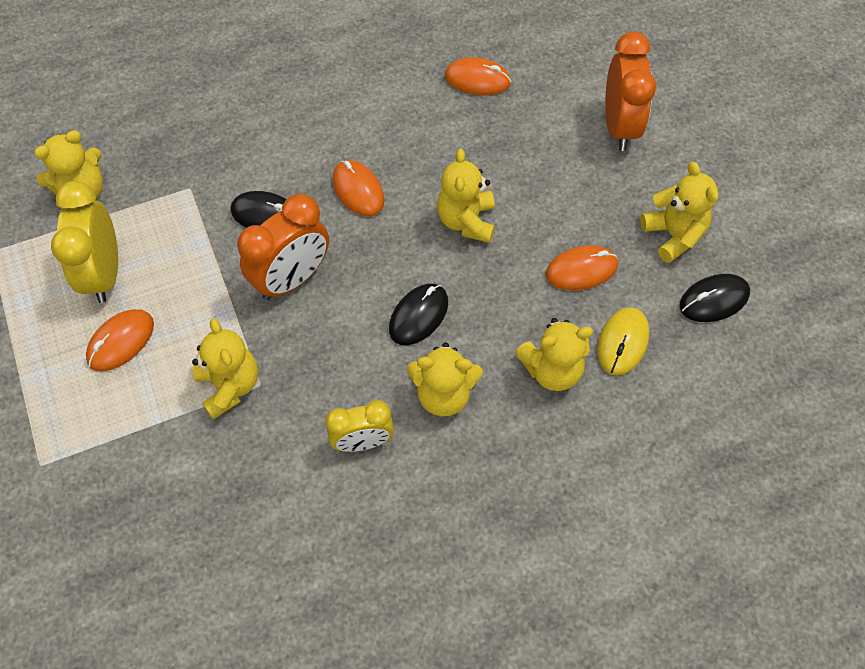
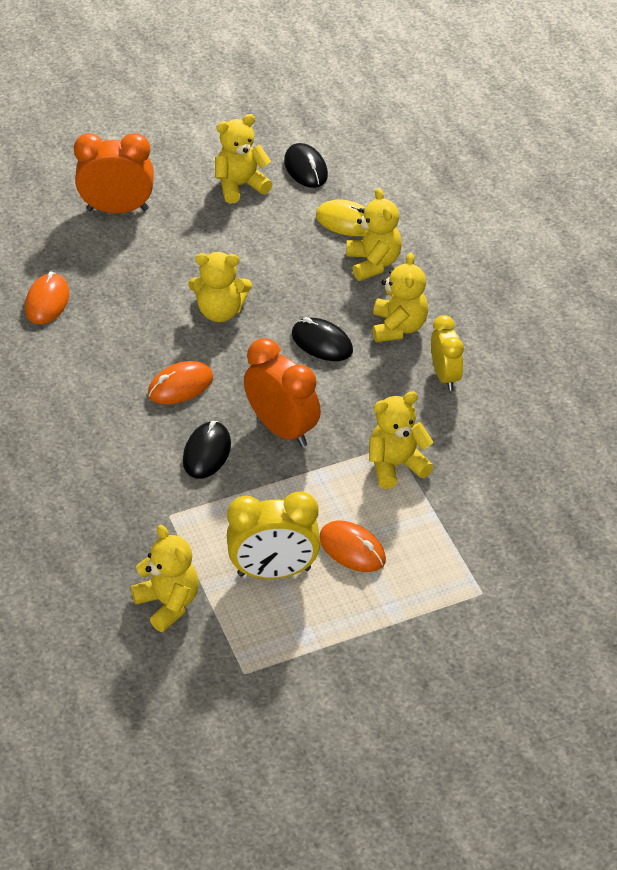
camera: 90 degrees left, 15 degrees down
orange mouse [546,245,618,290] -> none

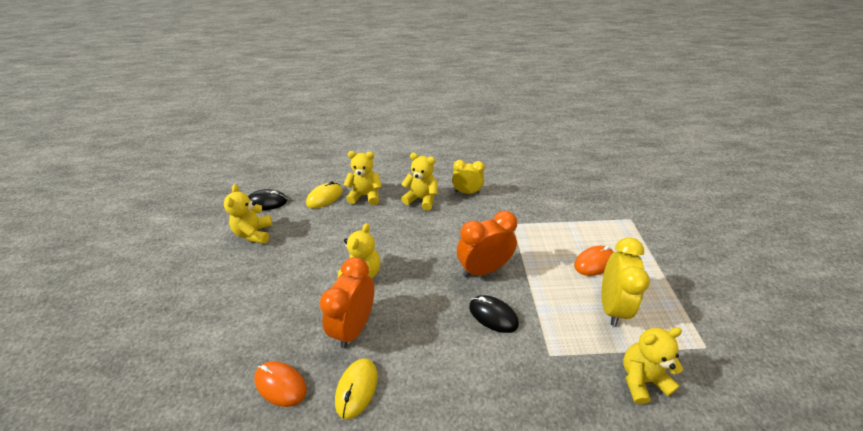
camera: 70 degrees left, 5 degrees down
orange clock [74,133,154,214] -> orange clock moved to [320,257,374,348]
orange mouse [148,361,213,404] -> none
black mouse [292,317,353,361] -> none
yellow teddy bear [369,391,434,489] -> none
none -> yellow mouse [335,358,378,419]

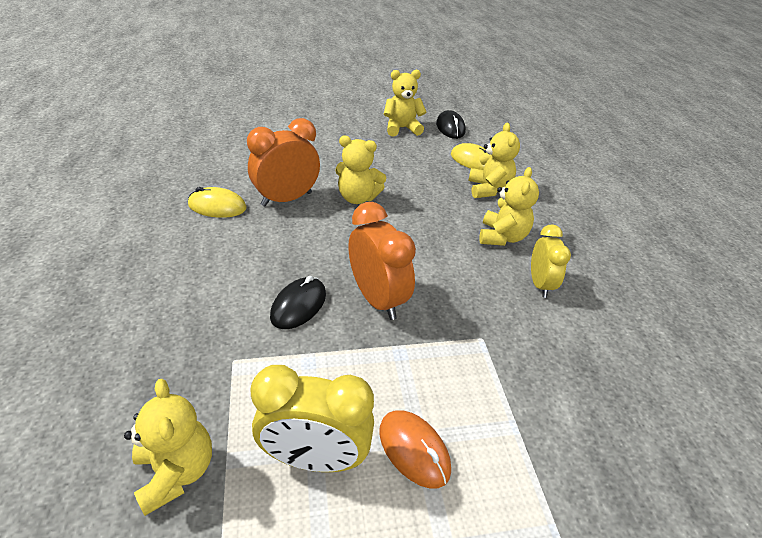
camera: 80 degrees right, 0 degrees up
orange mouse [254,361,307,407] -> none
orange clock [320,257,374,348] -> orange clock turned 45 degrees counterclockwise [247,118,320,207]

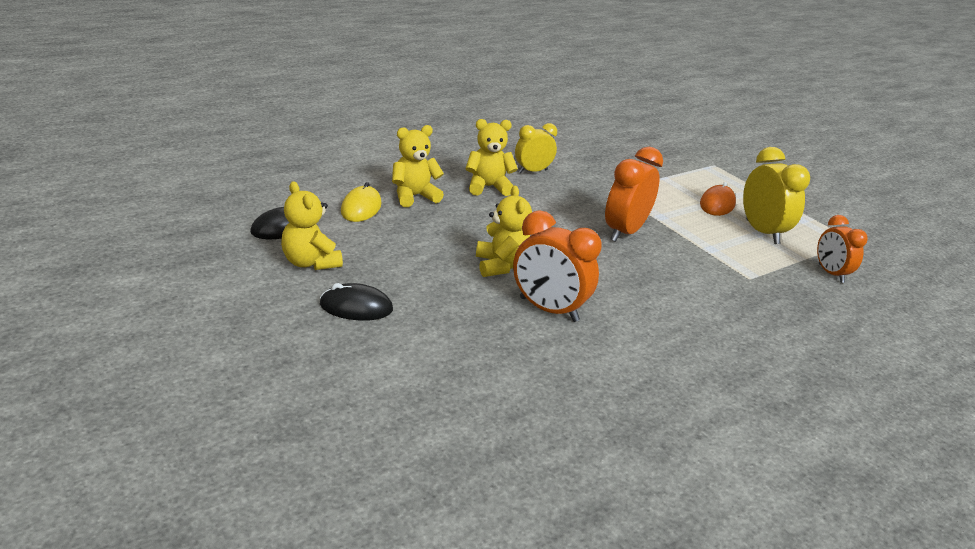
camera: 115 degrees left, 10 degrees down
yellow teddy bear [124,379,212,516] -> orange clock [817,215,868,283]
yellow mouse [188,187,247,218] -> none
black mouse [270,276,326,329] -> black mouse moved to [320,283,393,321]

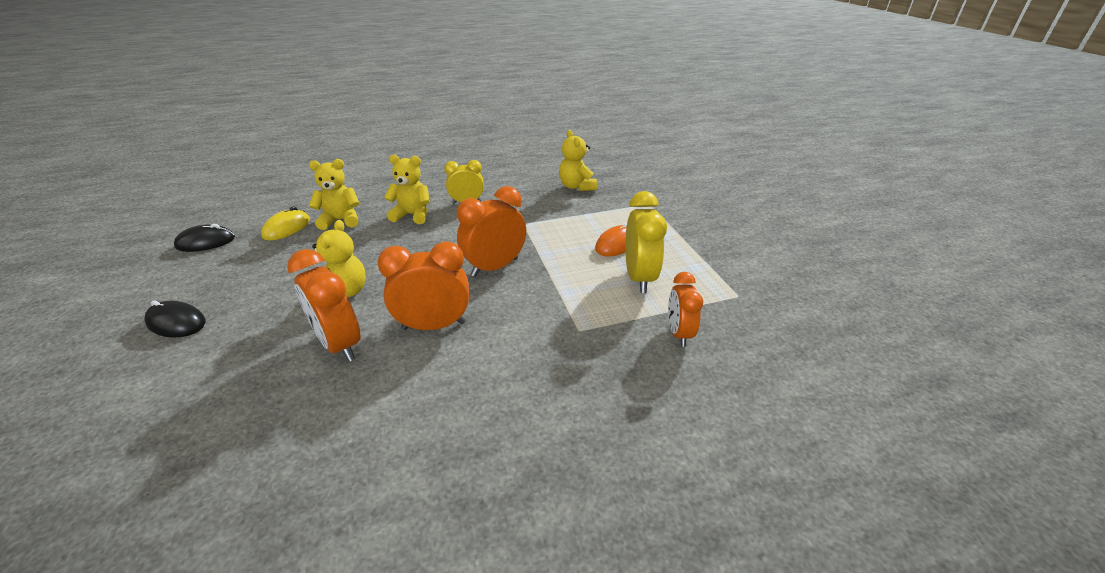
camera: 20 degrees right, 5 degrees up
yellow teddy bear [281,181,343,270] -> yellow teddy bear moved to [559,130,597,191]
none -> orange clock [378,242,469,330]

